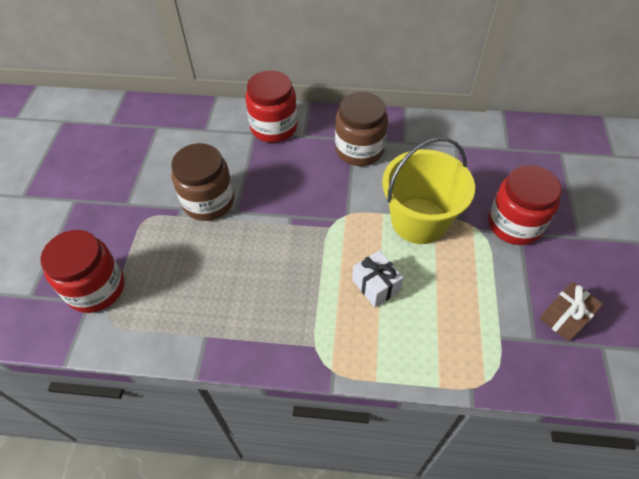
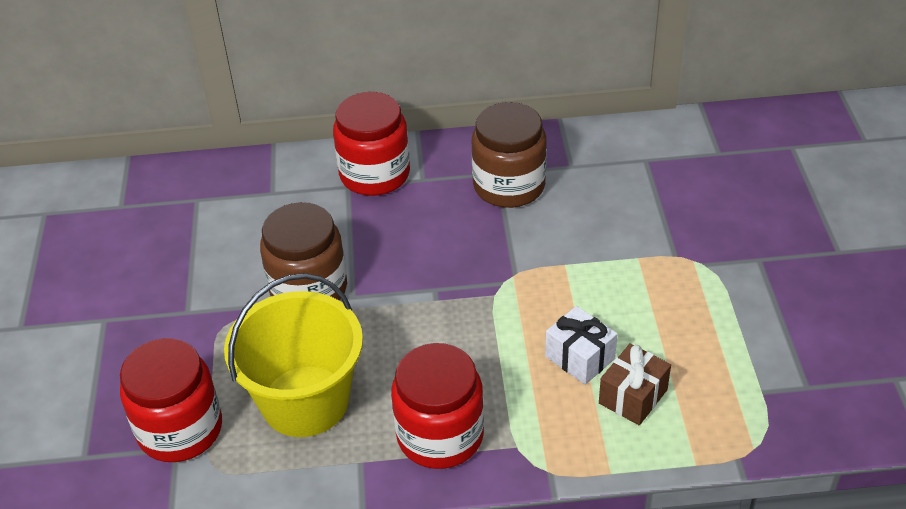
camera: 10 degrees left, 10 degrees down
yellow bucket [382,137,475,244] -> yellow bucket moved to [224,273,363,437]
red jar [488,165,562,245] -> red jar moved to [391,343,484,469]
brown gift [540,282,603,342] -> brown gift moved to [599,343,671,425]

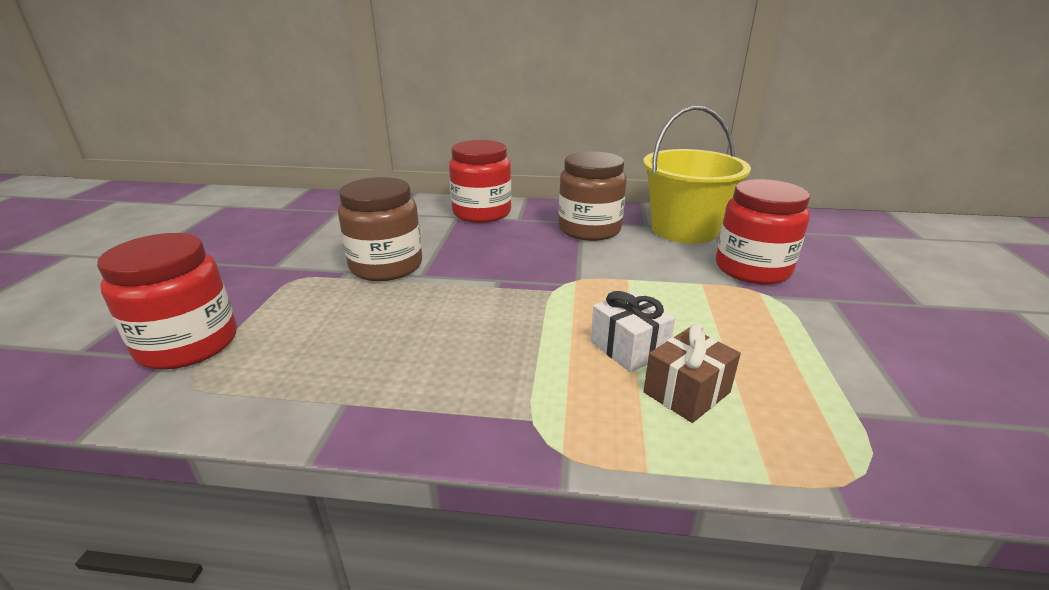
camera: 10 degrees right, 15 degrees down
yellow bucket [224,273,363,437] -> yellow bucket moved to [643,106,751,244]
red jar [391,343,484,469] -> red jar moved to [716,179,810,284]

